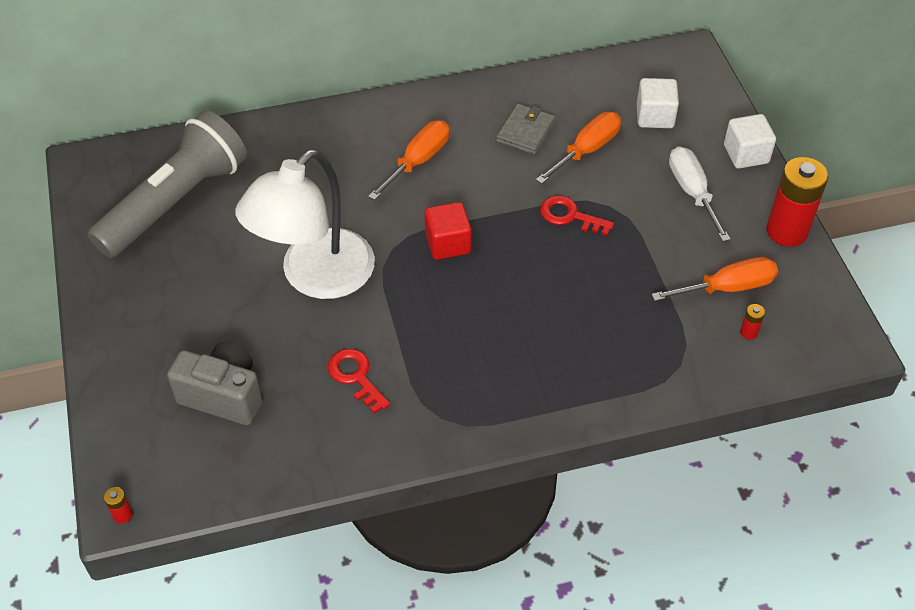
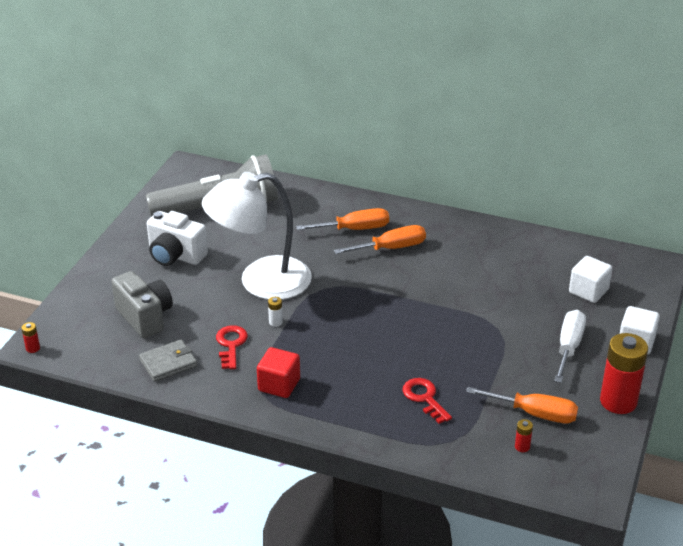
camera: 35 degrees right, 15 degrees down
red cube [424,202,471,260] -> red cube moved to [257,347,300,398]
grey wallet [496,104,556,154] -> grey wallet moved to [139,340,197,382]
orange screwdriver [536,112,621,184] -> orange screwdriver moved to [296,208,389,230]
red key [540,196,614,236] -> red key moved to [402,378,452,424]
none -> white camera [147,211,208,266]
none -> white battery [268,297,283,327]

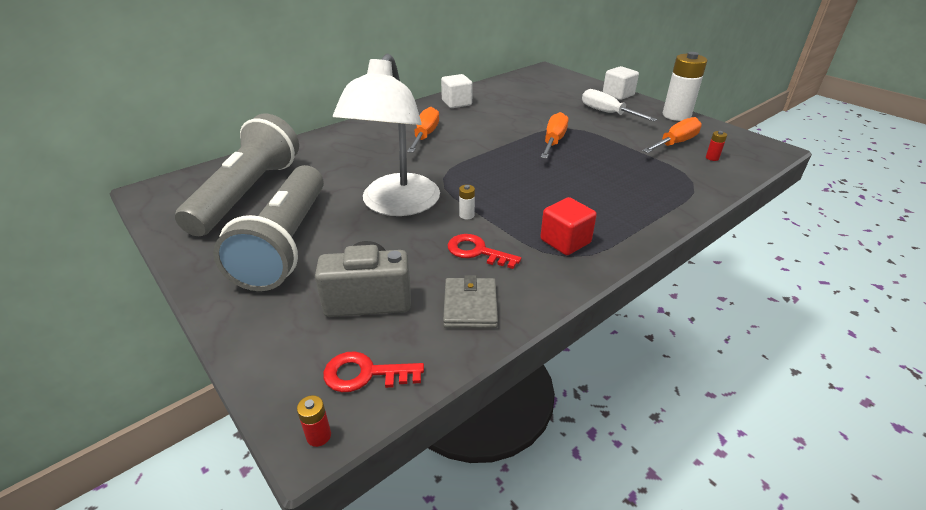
camera: 60 degrees left, 0 degrees up
white camera [147,211,208,266] -> grey flashlight [213,165,324,291]
orange screwdriver [296,208,389,230] -> orange screwdriver moved to [541,112,568,159]
red key [402,378,452,424] -> red key moved to [323,351,424,392]
white cube [569,256,613,303] -> white cube moved to [441,74,473,108]
red battery [600,333,648,414] -> white battery [663,52,707,121]

